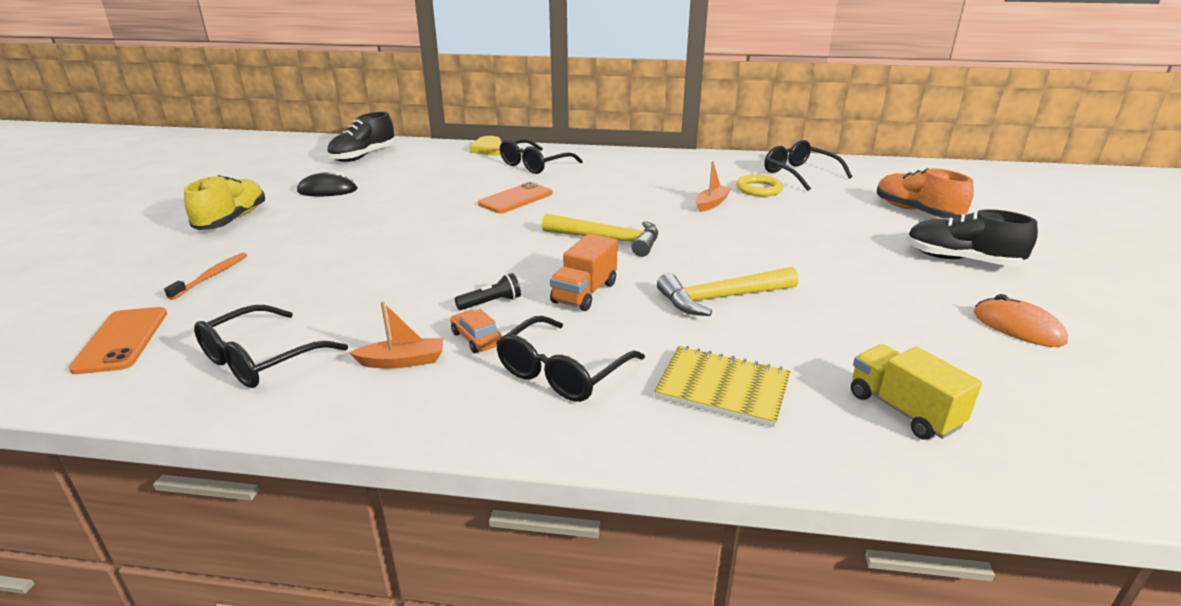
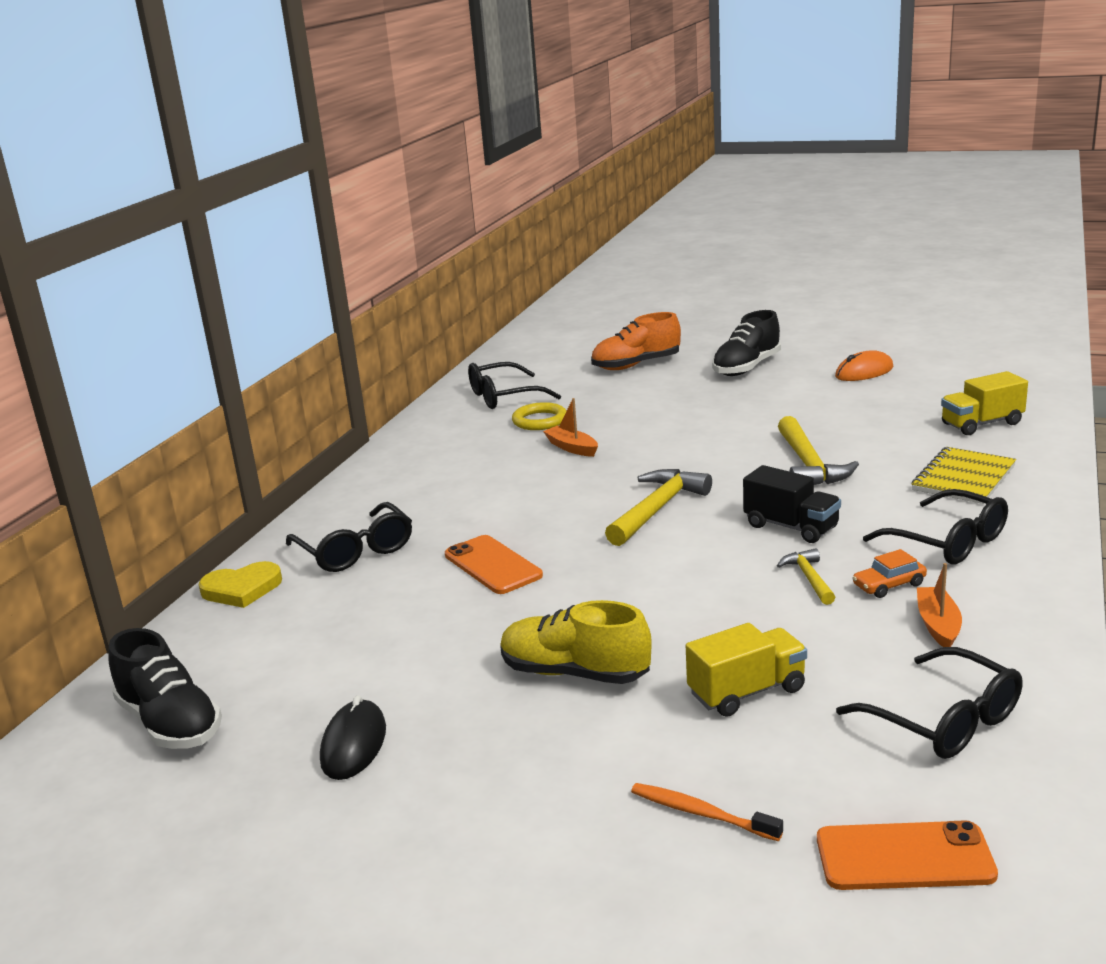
camera: 75 degrees left, 5 degrees down
yellow shoe [184,175,265,230] -> yellow shoe moved to [500,600,652,684]
black flashlight [455,273,521,310] -> yellow hammer [777,548,835,605]
orange truck [550,234,618,311] -> black truck [743,465,841,543]
none -> yellow truck [686,623,807,717]

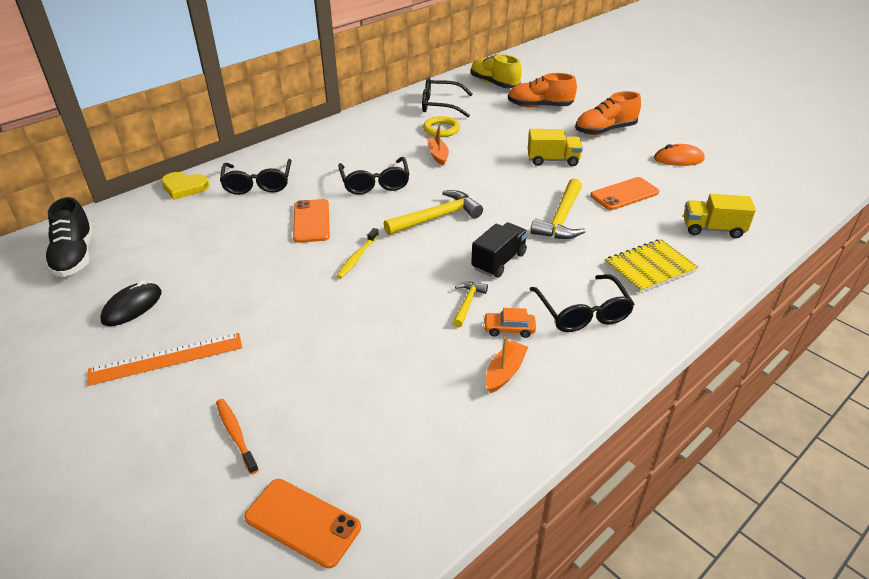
camera: 25 degrees right, 15 degrees up
yellow shoe [500,600,652,684] -> yellow shoe moved to [471,54,522,88]
yellow truck [686,623,807,717] -> yellow truck moved to [528,129,583,166]
black shoe [712,310,781,376] -> orange shoe [575,91,641,135]
black truck [743,465,841,543] -> black truck turned 120 degrees counterclockwise [471,222,528,278]
black glasses [836,647,1023,759] -> black glasses moved to [338,157,410,194]
none -> orange ruler [88,333,242,386]
none -> yellow toothbrush [336,228,379,279]
none -> orange phone [590,177,659,210]

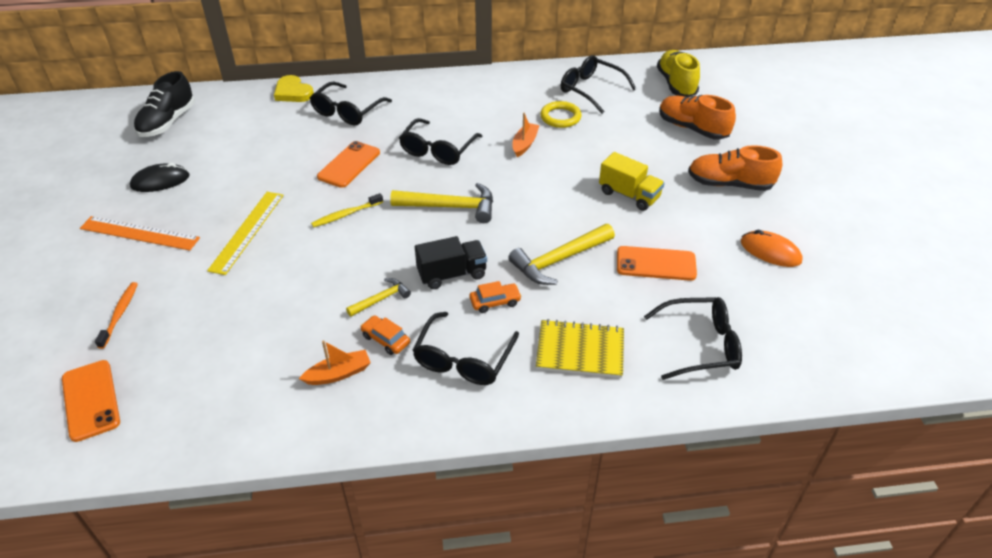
camera: 35 degrees right, 5 degrees up
yellow truck [684,194,756,238] -> black glasses [644,297,742,380]
none -> yellow ruler [207,192,284,275]
none -> orange car [469,281,522,313]

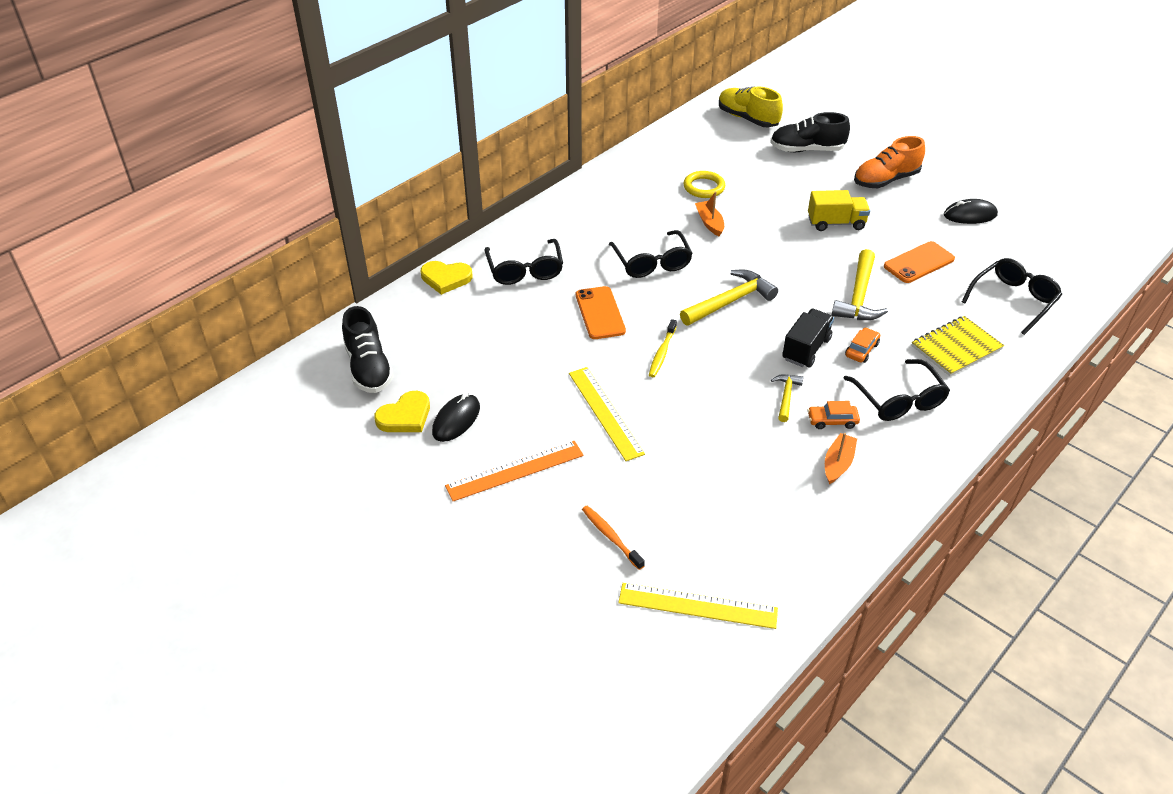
camera: 40 degrees left, 0 degrees up
orange phone [62,360,120,442] -> yellow ruler [618,583,778,629]
black glasses [561,55,636,114] -> none
orange shoe [659,95,736,140] -> black shoe [770,112,850,152]
orange mouse [741,230,803,267] -> black mouse [944,199,998,224]
none -> yellow heart [374,391,430,432]

